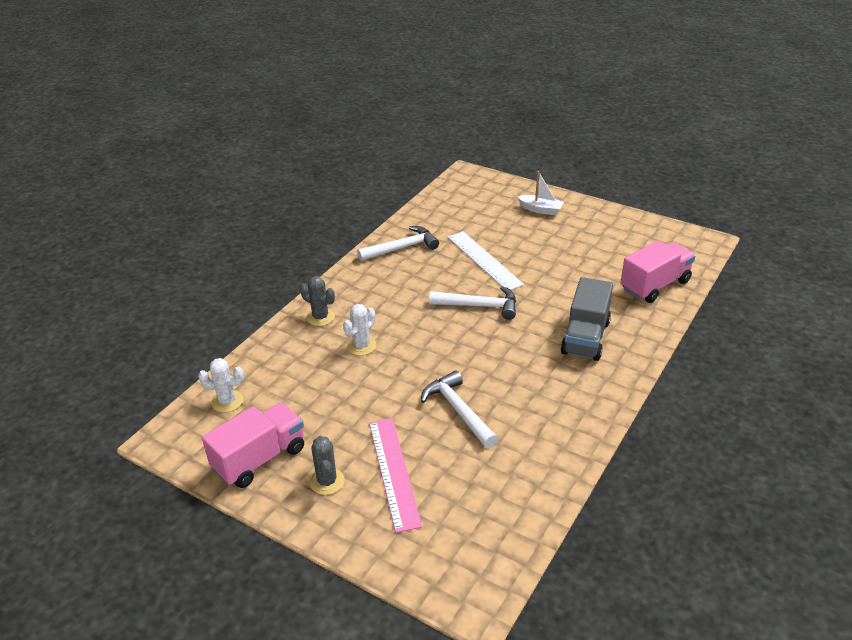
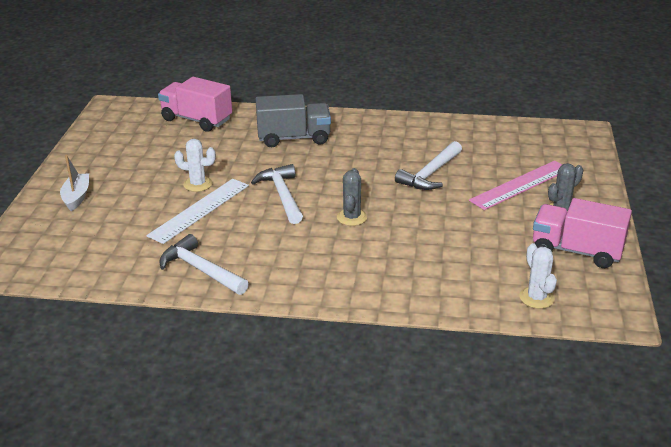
camera: 115 degrees left, 5 degrees down
grey cactus [300,276,335,326] -> grey cactus moved to [337,168,367,226]
white cactus [343,304,377,356] -> white cactus moved to [174,139,216,192]

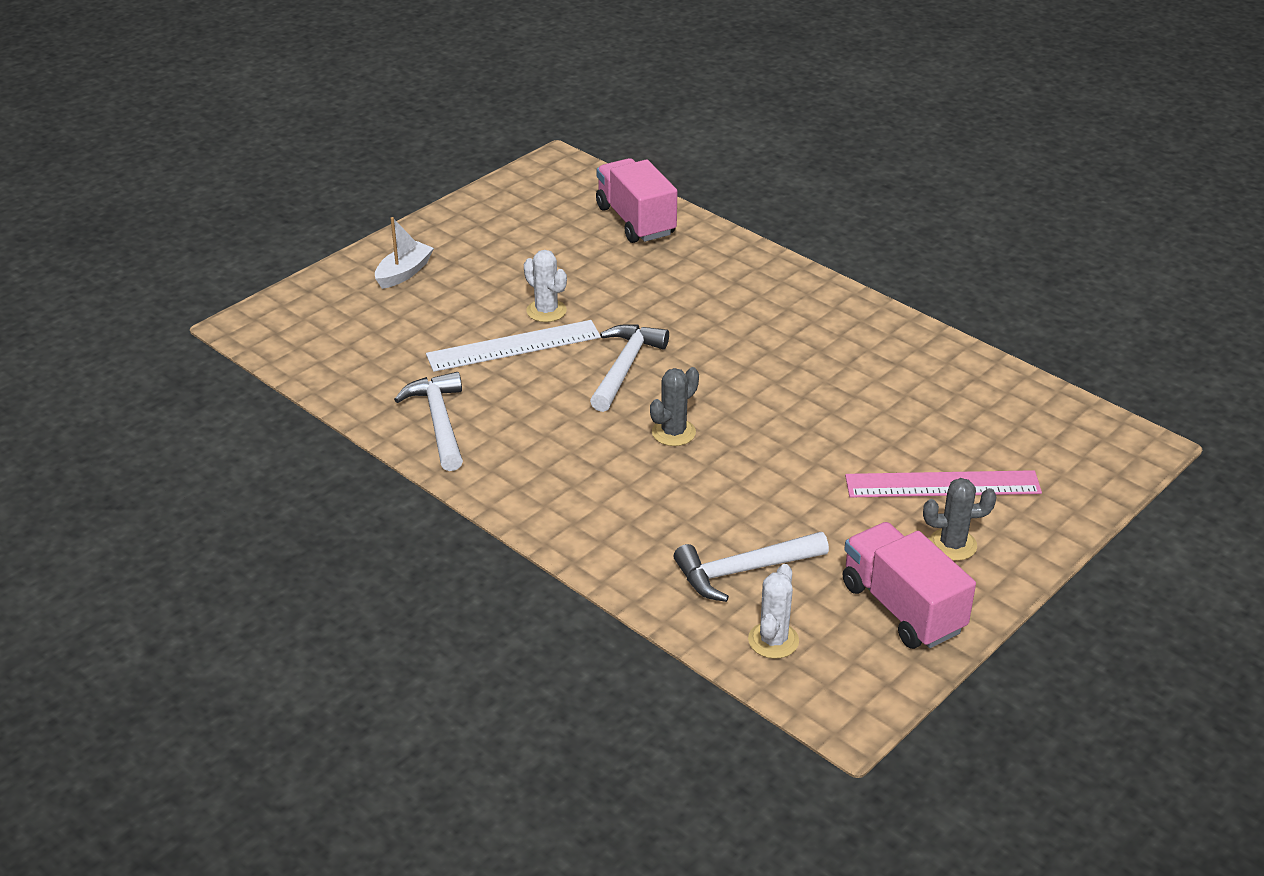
camera: 35 degrees right, 5 degrees up
grey truck [256,94,331,147] -> none
white hammer [395,141,462,190] -> white hammer moved to [674,532,829,602]

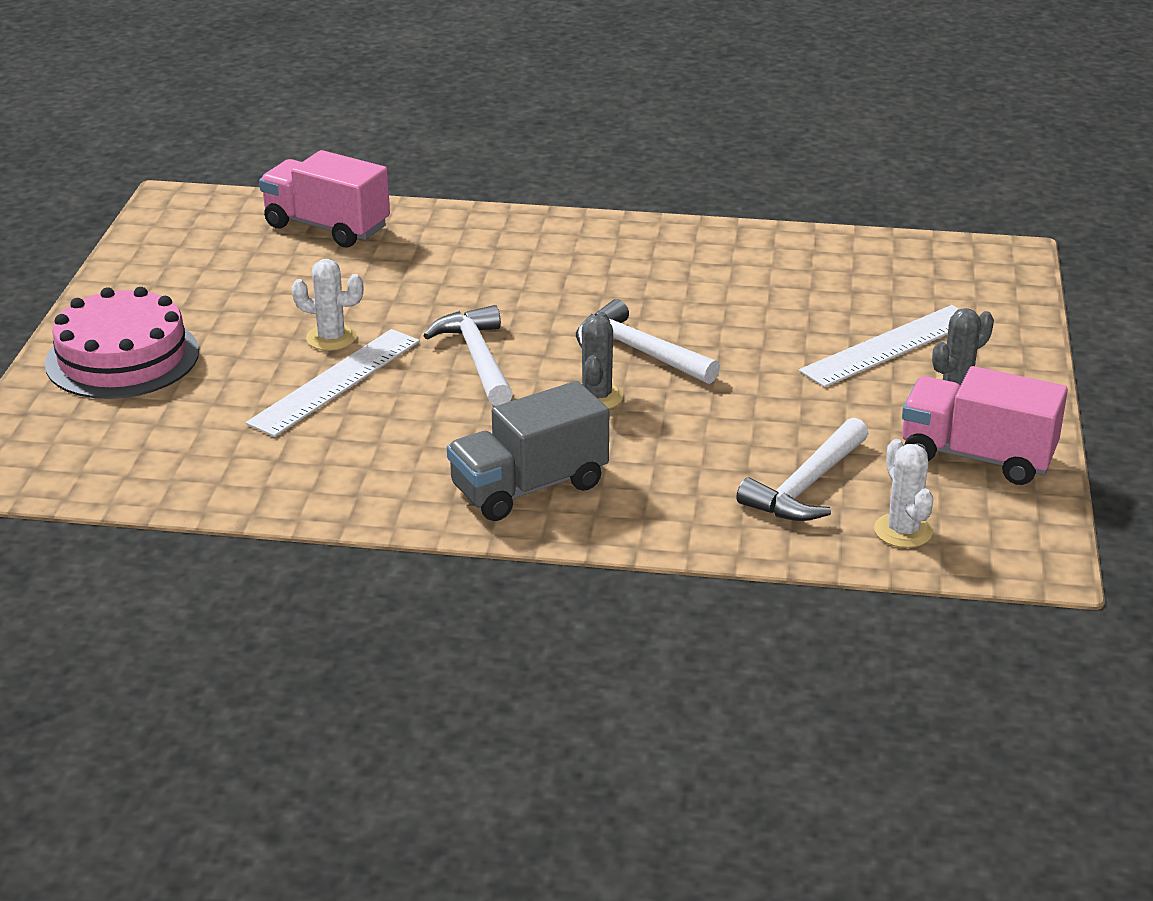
camera: 35 degrees left, 5 degrees down
white boat [375,217,434,289] -> pink cake [45,287,199,399]
white hammer [394,372,463,471] -> white hammer moved to [576,299,720,384]
pink ruler [845,470,1042,498] -> white ruler [799,305,959,387]
none -> grey truck [447,381,609,521]

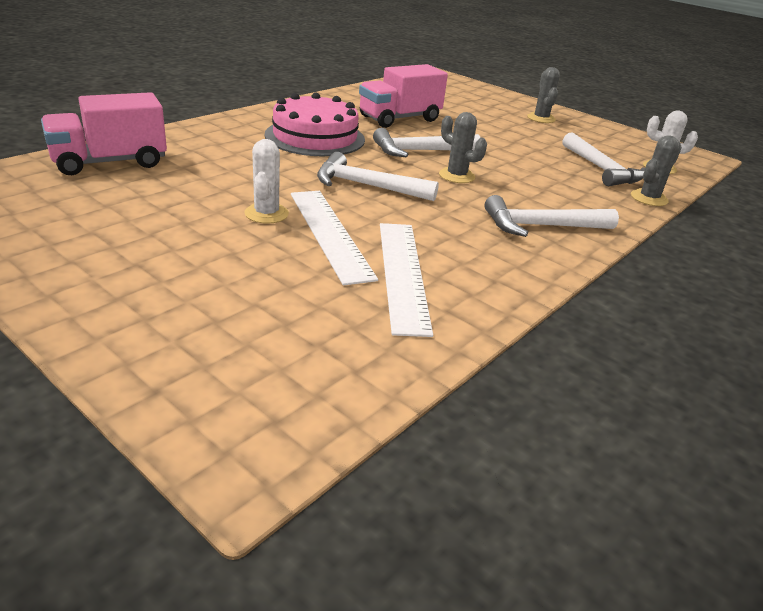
camera: 60 degrees left, 0 degrees up
pink cake [45,287,199,399] -> pink cake moved to [265,92,365,156]
white cactus [292,259,363,351] -> white cactus turned 45 degrees counterclockwise [244,139,289,224]
grey truck [447,381,609,521] -> white hammer [485,195,619,237]
white ruler [799,305,959,387] -> white ruler moved to [380,223,433,337]
pink truck [902,366,1068,485] -> pink truck moved to [359,64,448,128]
none -> grey cactus [631,135,682,206]

